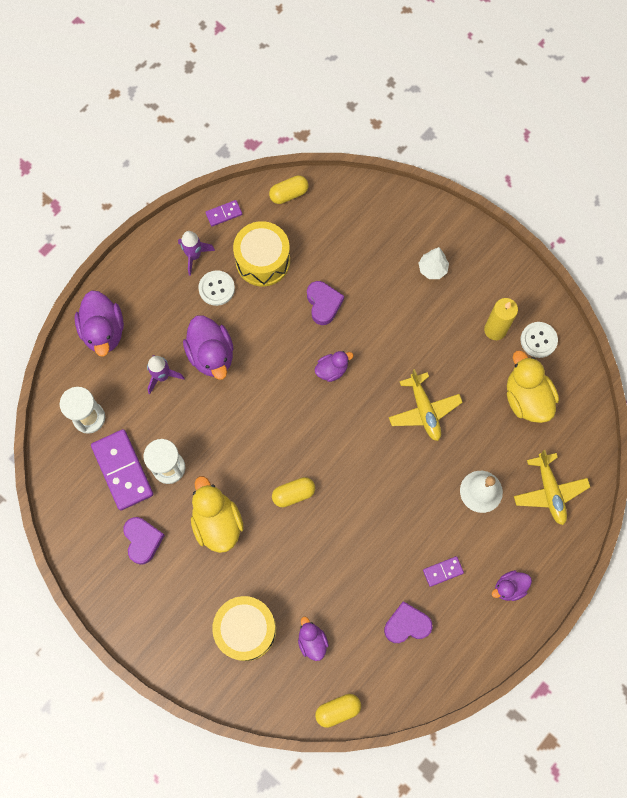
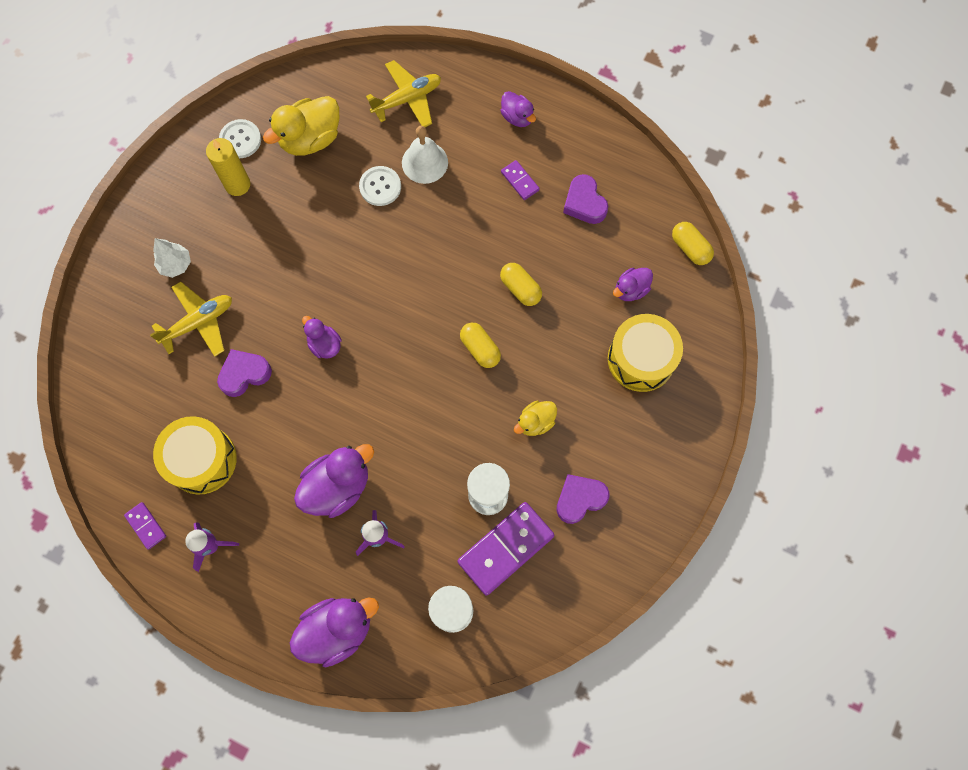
camera: 105 degrees left, 0 degrees up
yellow duck [191,476,244,553] -> yellow duck [514,401,557,436], size x0.56
white button [198,270,235,306] -> white button moved to [359,166,401,206]
yellow capsule [269,175,309,204] -> yellow capsule moved to [500,263,542,306]
yellow plane [389,369,463,441] -> yellow plane moved to [150,282,232,357]

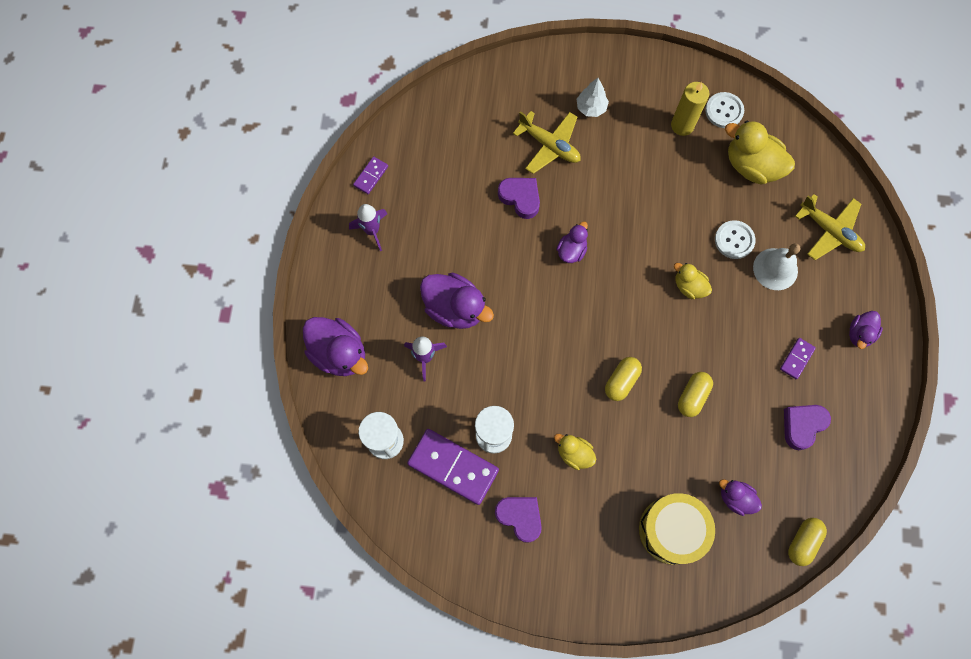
camera: 70 degrees right, 0 degrees up
yellow drum [153,416,237,495] -> none
none -> yellow duck [674,263,712,299]

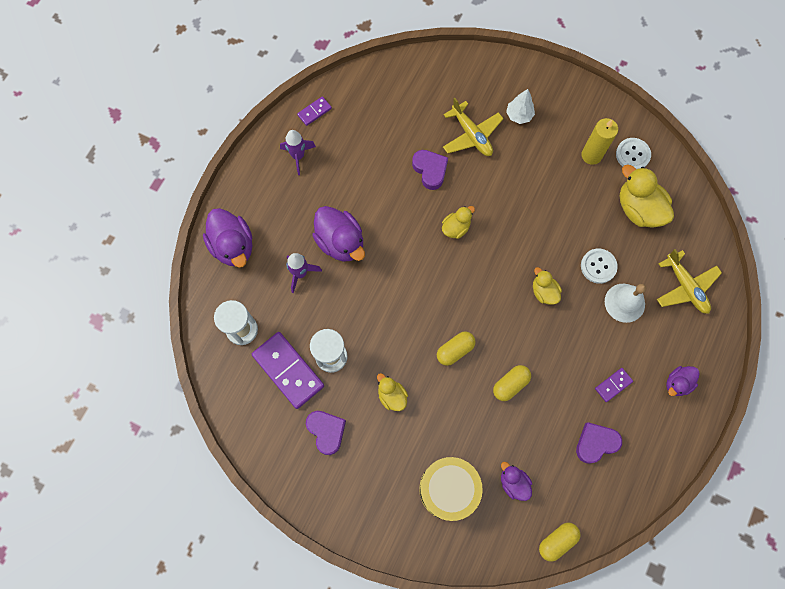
camera: 20 degrees right, 0 degrees up
purple duck [556,221,588,263] -> yellow duck [442,206,475,239]

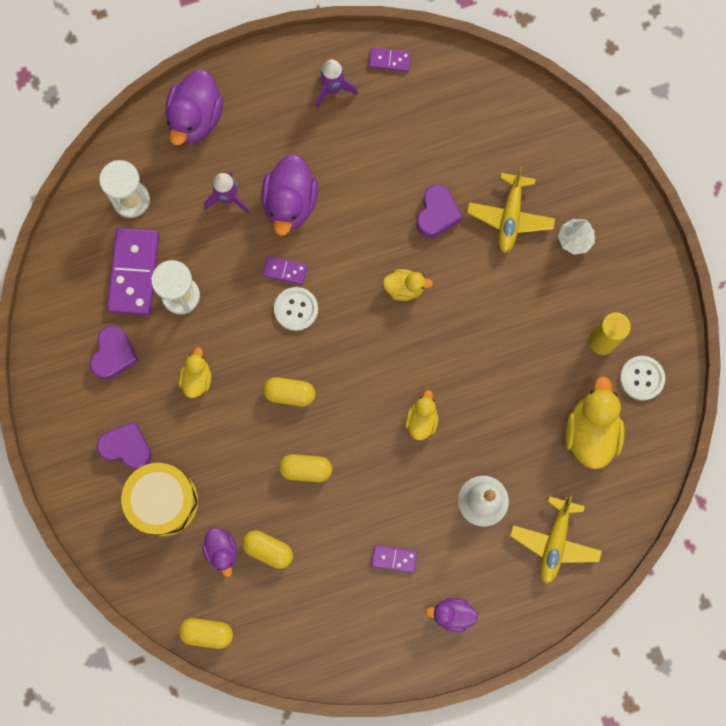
camera: 45 degrees right, 5 degrees up
purple duck [501,462,532,501] -> purple duck turned 150 degrees clockwise [202,528,237,577]
purple heart [576,422,622,464] -> purple heart moved to [97,422,152,470]
white button [581,249,618,284] -> white button moved to [274,287,318,331]
none -> yellow capsule [242,530,293,569]
none -> purple domino [262,256,307,285]

